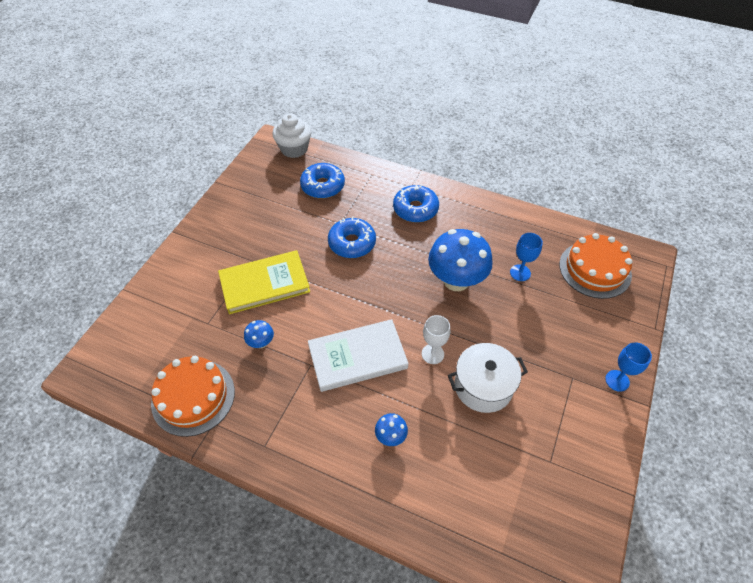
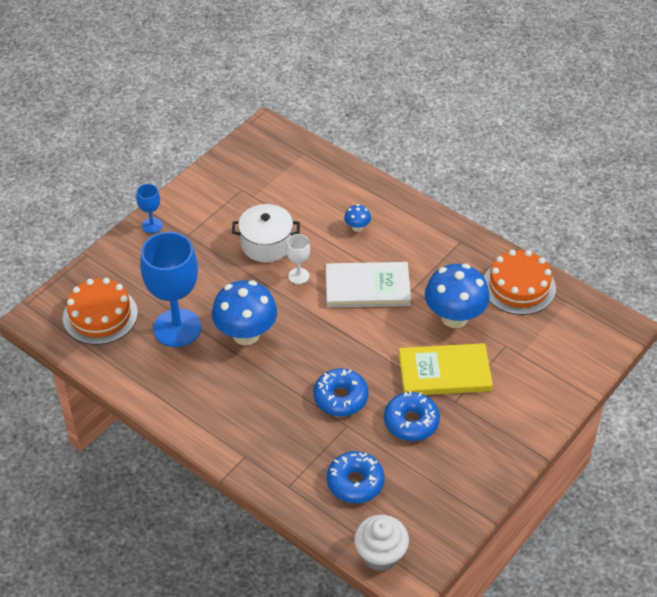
camera: 165 degrees left, 5 degrees down
blue mushroom [244,320,274,348] -> blue mushroom [425,264,490,328], size x2.26
blue donut [393,185,439,223] -> blue donut moved to [384,391,440,441]
blue goblet [510,233,543,281] -> blue goblet [140,232,202,347], size x2.21

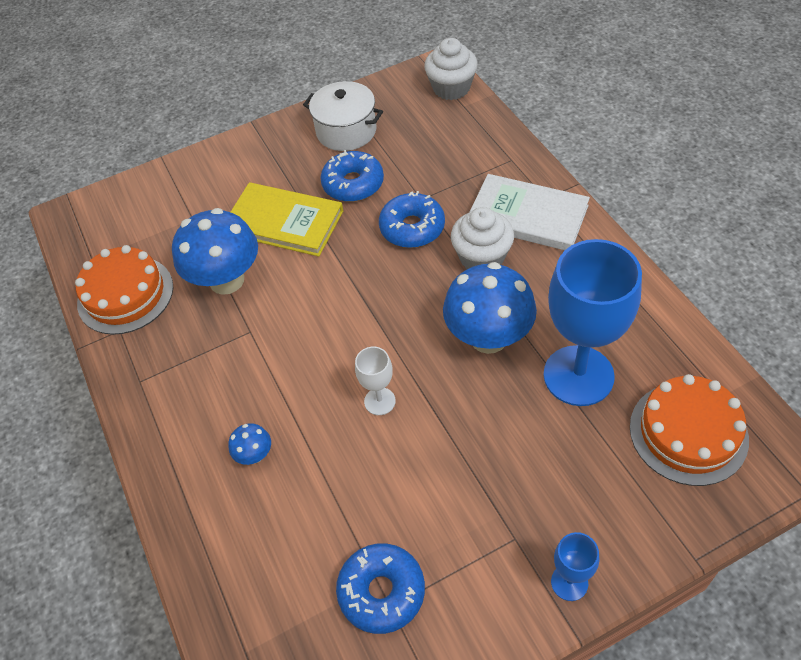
camera: 150 degrees left, 5 degrees up
white pot [232,204,300,262] -> white pot moved to [303,81,383,151]
white book [325,262,411,308] -> white book moved to [470,174,590,250]
blue donut [327,451,385,503] -> blue donut moved to [336,543,425,634]
none -> white cupcake [451,207,514,269]

